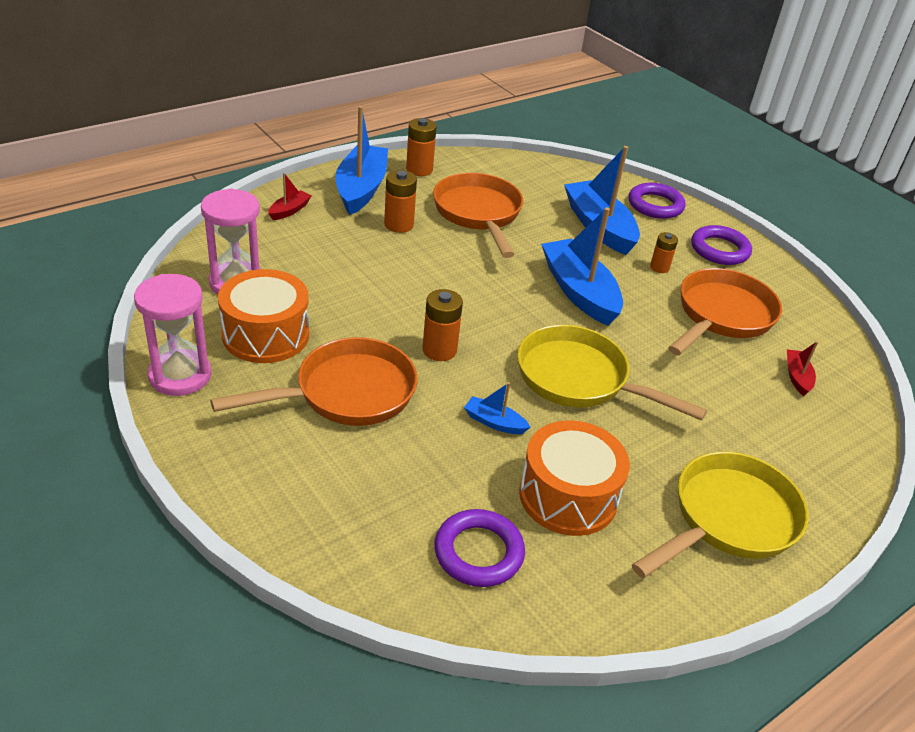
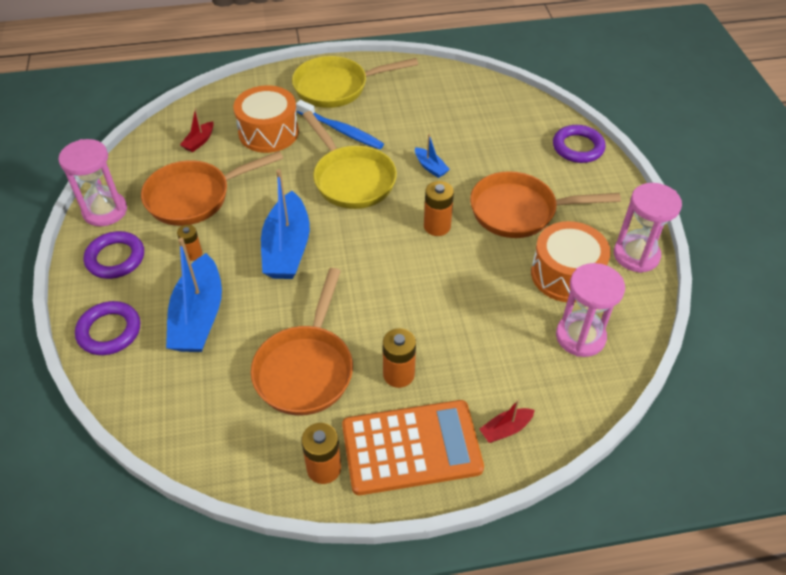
camera: 150 degrees left, 10 degrees up
blue boat [336,106,388,215] -> orange calculator [342,400,484,495]
purple ring [434,509,525,587] -> purple ring moved to [553,125,606,163]
orange drum [519,420,630,536] -> orange drum moved to [233,85,299,153]
none -> pink hourglass [58,139,127,226]
none -> blue toothbrush [296,100,384,149]

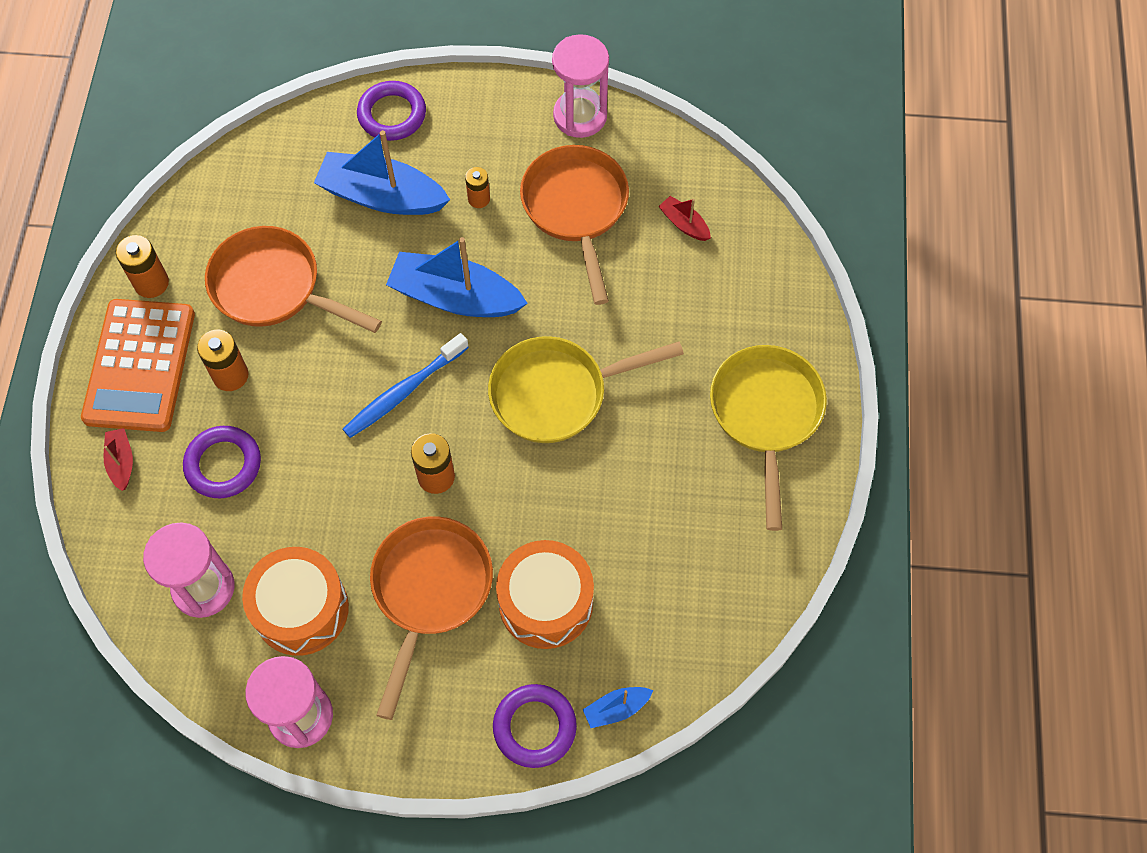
camera: 105 degrees right, 15 degrees up
purple ring [84,231,144,279] -> purple ring moved to [183,426,261,498]
orange drum [233,85,299,153] -> orange drum moved to [496,540,594,649]
blue toothbrush [296,100,384,149] -> blue toothbrush moved to [343,333,469,438]
blue boat [415,134,450,178] -> blue boat moved to [583,687,653,728]

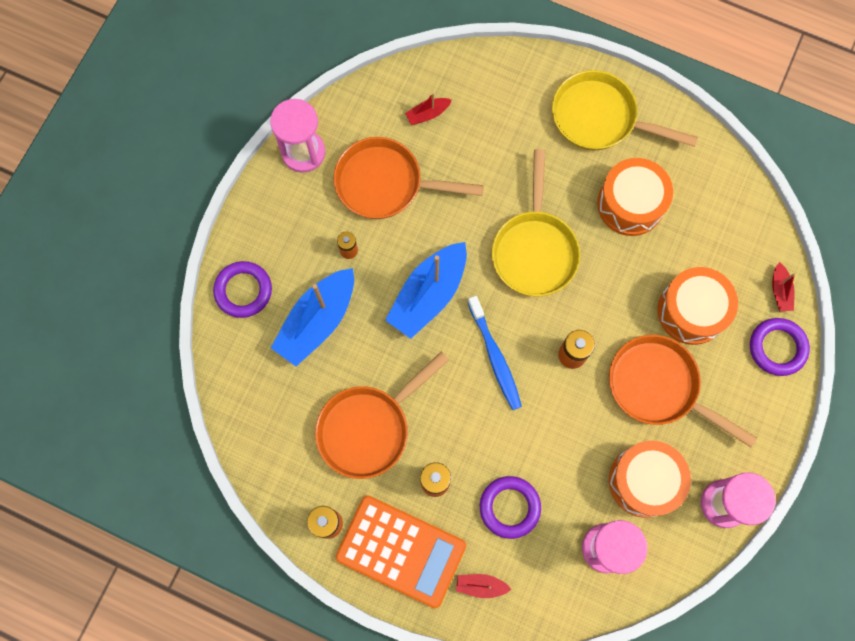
camera: 70 degrees left, 10 degrees up
blue boat [583,687,653,728] -> red boat [772,262,796,311]
none -> orange drum [597,158,673,236]

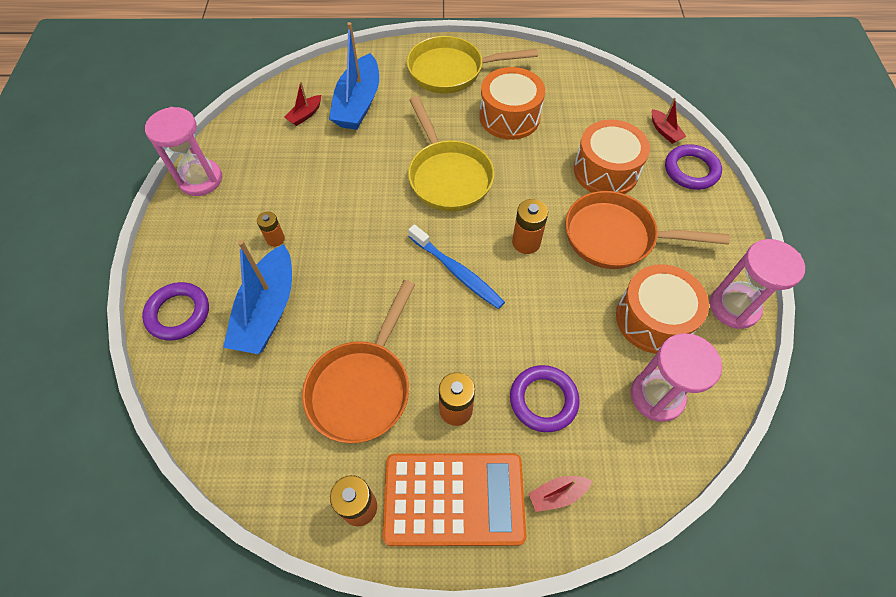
camera: 25 degrees left, 15 degrees down
orange pan [333,137,484,219] -> none
blue boat [385,242,467,339] -> blue boat moved to [329,22,379,130]

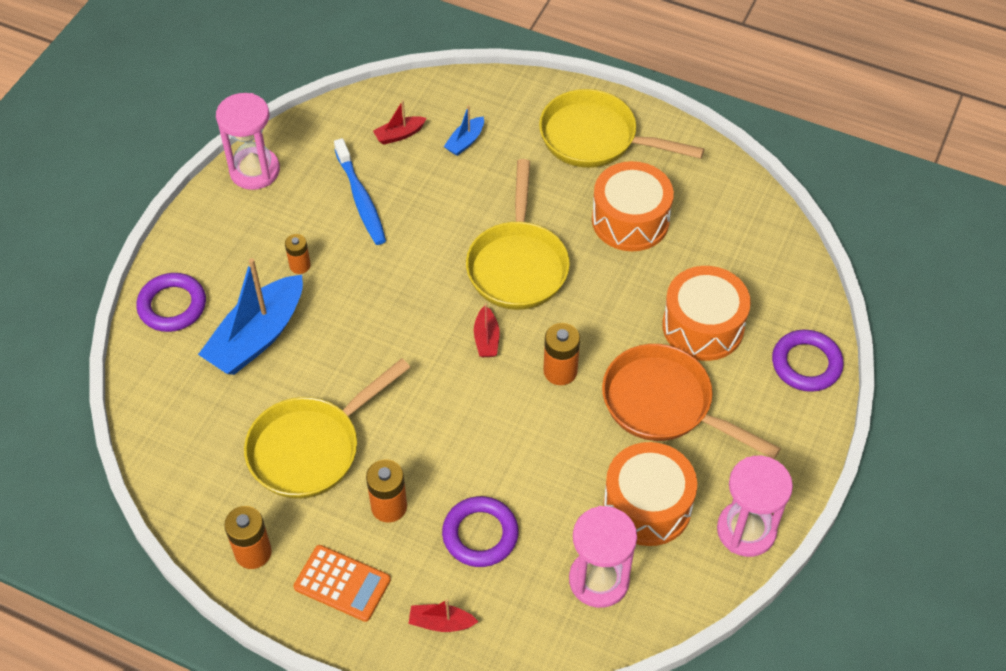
camera: 25 degrees right, 5 degrees down
orange pan [302,280,415,443] -> yellow pan [244,358,410,499]
blue boat [329,22,379,130] -> blue boat [444,105,484,156], size x0.46
orange calculator [383,453,527,546] -> orange calculator [293,545,391,622], size x0.59
blue toothbrush [408,224,505,309] -> blue toothbrush moved to [334,138,386,245]
red boat [652,98,687,144] -> red boat moved to [474,303,500,357]

